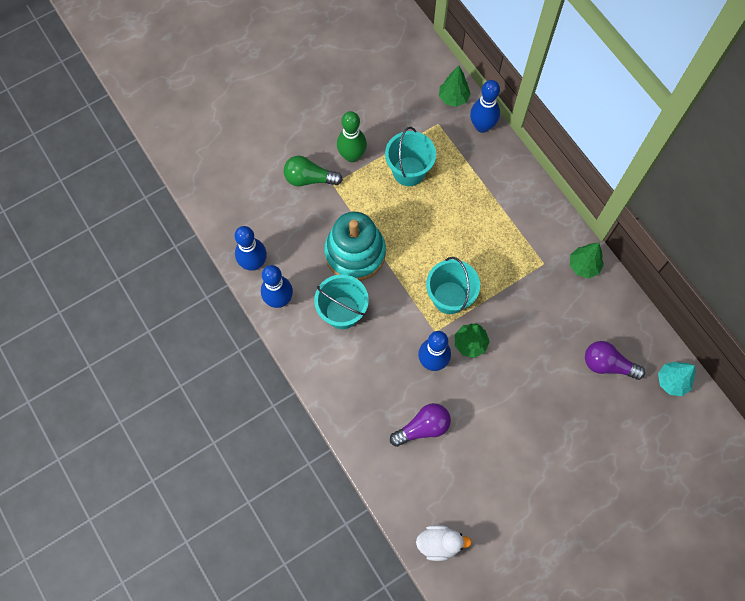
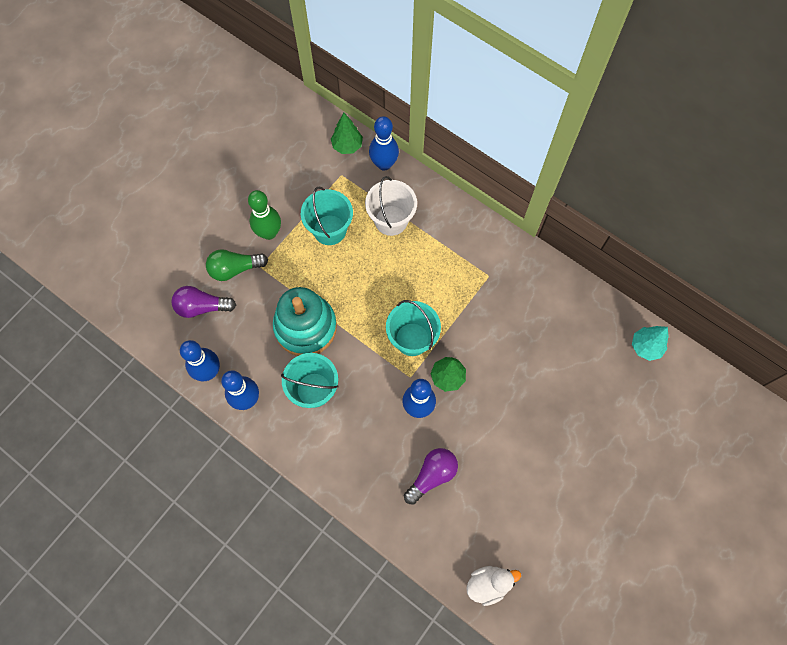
camera: 20 degrees left, 0 degrees up
green tree [570,242,604,278] -> none
purple light bulb [585,341,645,380] -> purple light bulb moved to [172,286,236,318]
none -> white bucket [365,176,417,236]

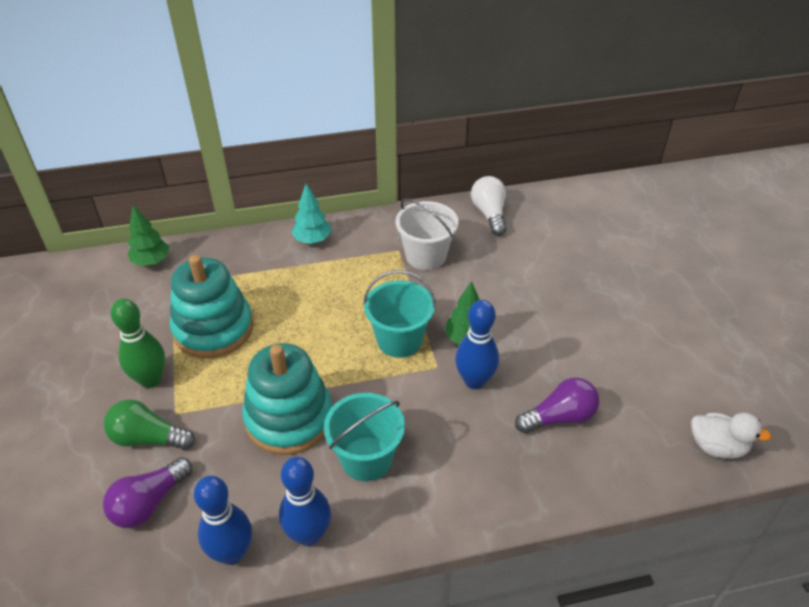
camera: 50 degrees left, 25 degrees down
green light bulb [206,249,268,281] -> green light bulb turned 75 degrees clockwise [104,399,195,450]
turquoise bucket [301,187,353,245] -> turquoise stacking toy [170,255,253,359]
white bucket [365,176,417,236] -> white bucket moved to [396,198,459,270]
blue bowling pin [369,116,399,171] -> none
purple light bulb [404,448,458,505] -> purple light bulb turned 75 degrees clockwise [515,377,599,433]
white duck [466,566,521,606] -> white duck turned 90 degrees clockwise [691,412,772,459]
turquoise tree [632,326,669,361] -> turquoise tree moved to [292,183,331,244]
none -> white light bulb [471,176,507,236]

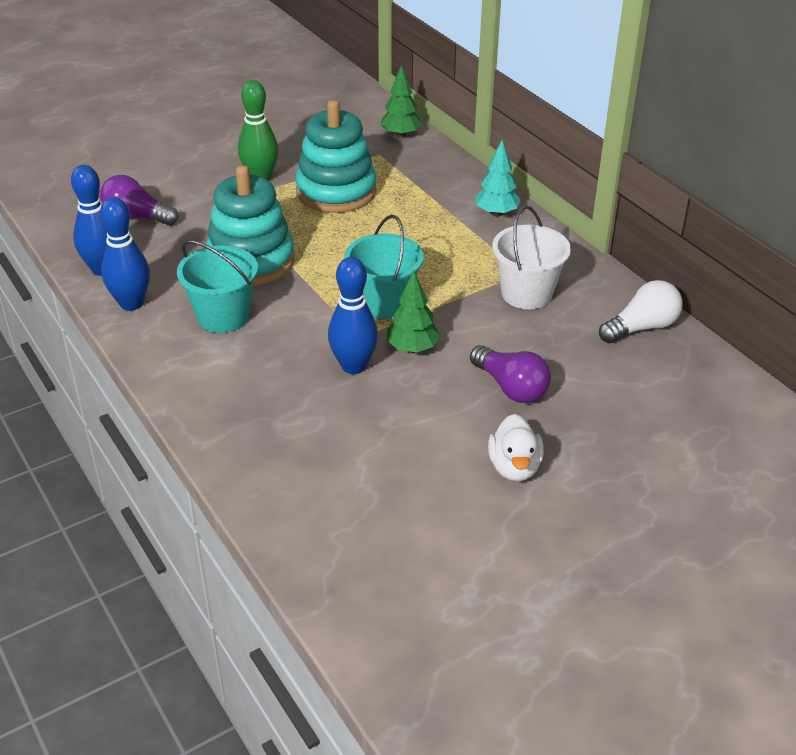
camera: 70 degrees right, 5 degrees down
green light bulb [104,399,195,450] -> none
purple light bulb [515,377,599,433] -> purple light bulb moved to [470,345,551,403]
white duck [691,412,772,459] -> white duck moved to [488,414,544,481]

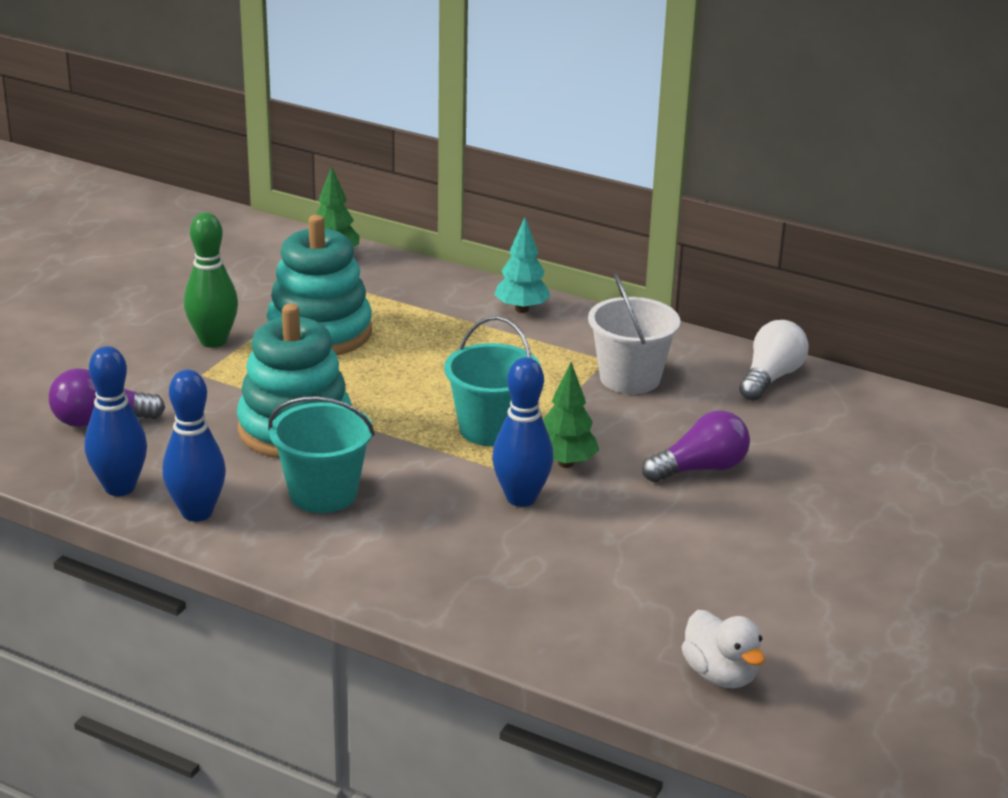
camera: 30 degrees left, 10 degrees down
purple light bulb [470,345,551,403] -> purple light bulb turned 45 degrees counterclockwise [642,410,750,482]
white duck [488,414,544,481] -> white duck moved to [681,610,765,688]

